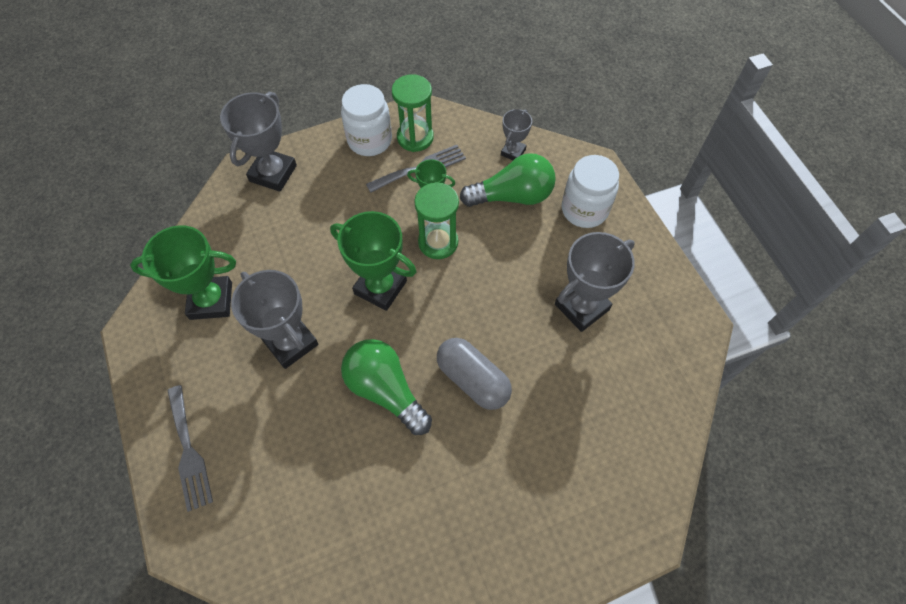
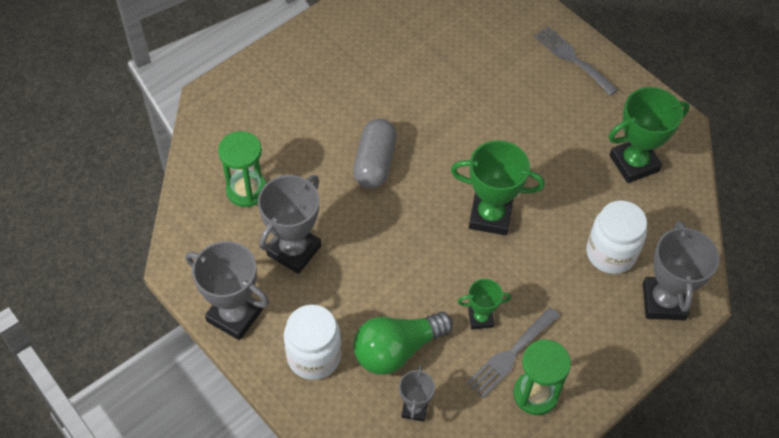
camera: 160 degrees right, 5 degrees down
grey trophy [231,270,319,369] -> grey trophy moved to [185,241,269,340]
white jar [341,84,392,156] -> white jar moved to [586,201,647,274]
green light bulb [341,339,432,435] -> none
green hourglass [414,182,459,259] -> green hourglass moved to [218,131,266,207]
grey capsule [437,338,512,410] -> grey capsule turned 75 degrees clockwise [353,119,397,189]

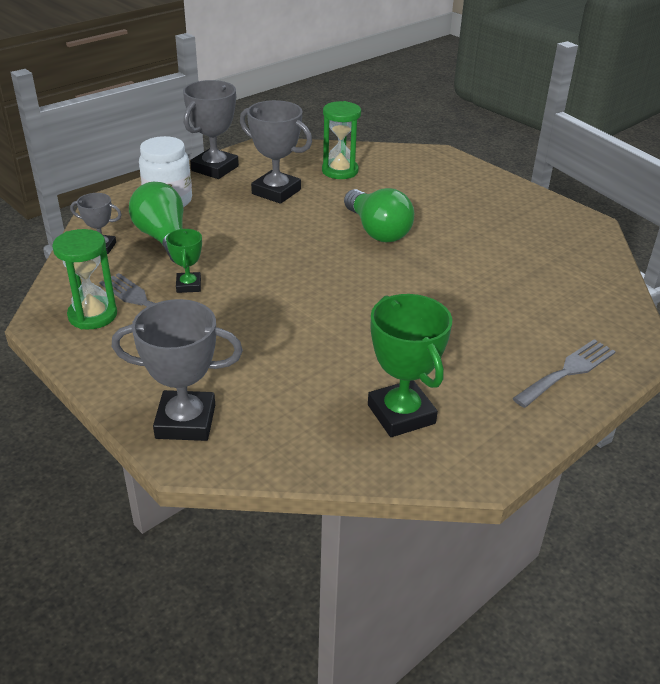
camera: 90 degrees right, 20 degrees down
grey capsule [353,119,397,189] -> green light bulb [344,188,414,242]
green trophy [451,140,545,235] -> none
white jar [586,201,647,274] -> none

